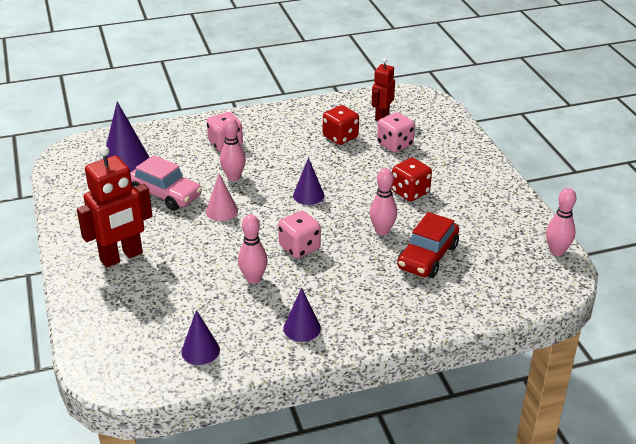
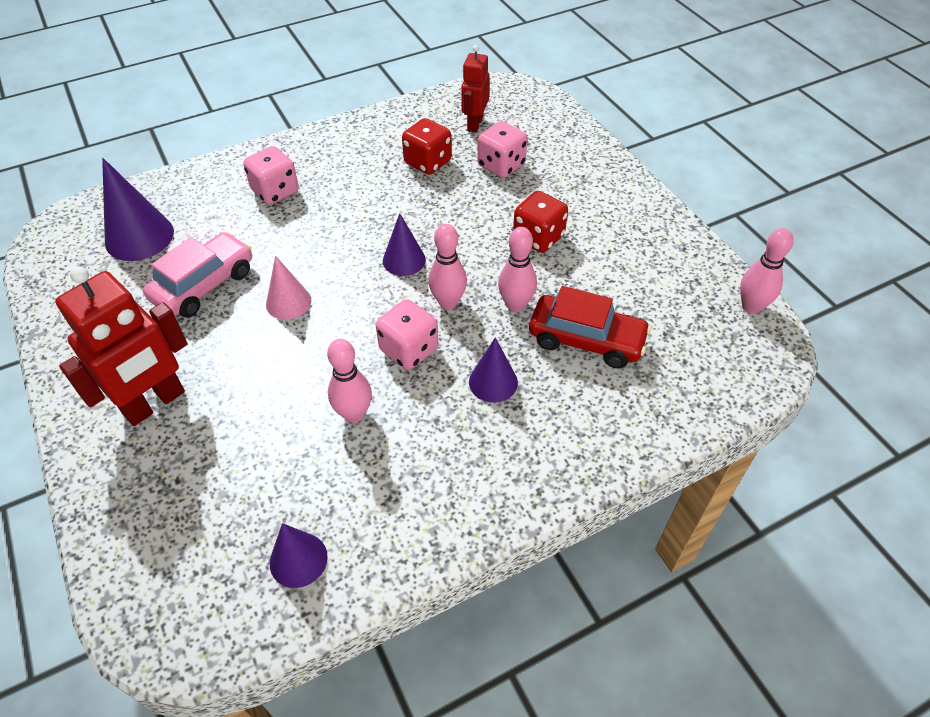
camera: 10 degrees left, 15 degrees up
pink car [130,155,202,211] -> pink car turned 75 degrees counterclockwise [143,232,252,318]
pink bowling pin [220,117,246,181] -> pink bowling pin moved to [428,224,467,309]
purple cone [283,288,321,342] -> purple cone moved to [469,337,518,403]
red car [397,212,459,278] -> red car turned 90 degrees counterclockwise [529,286,651,368]

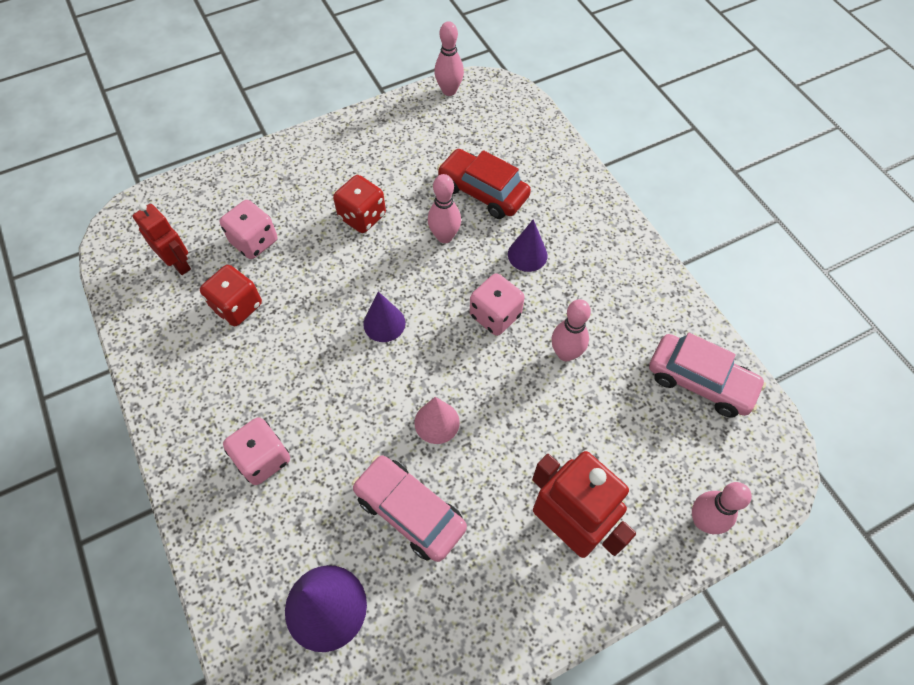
camera: 90 degrees left, 10 degrees up
purple cone [270,523,328,588] -> pink car [649,333,766,418]
pink bowling pin [428,224,467,309] -> pink bowling pin moved to [692,482,752,534]
red robot [461,45,490,132] -> red robot turned 150 degrees counterclockwise [133,203,191,275]
red car [529,286,651,368] -> red car turned 75 degrees counterclockwise [437,149,531,219]

